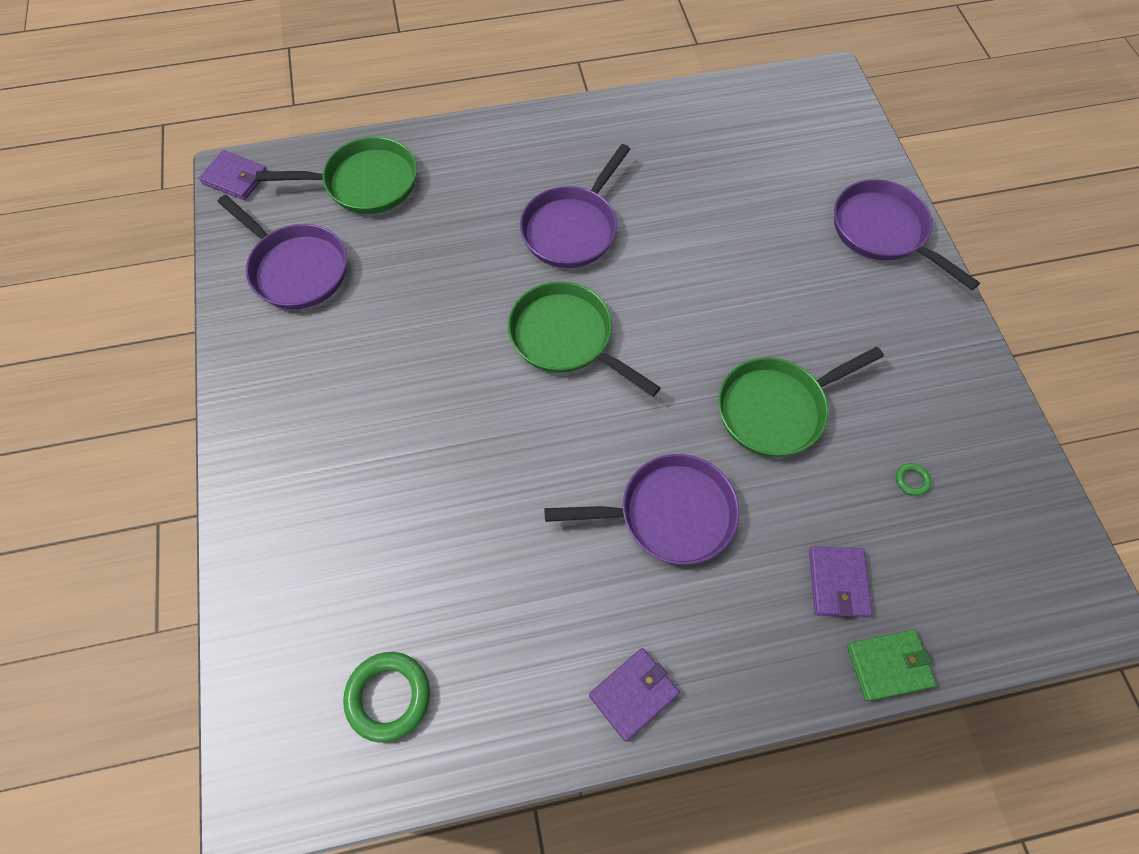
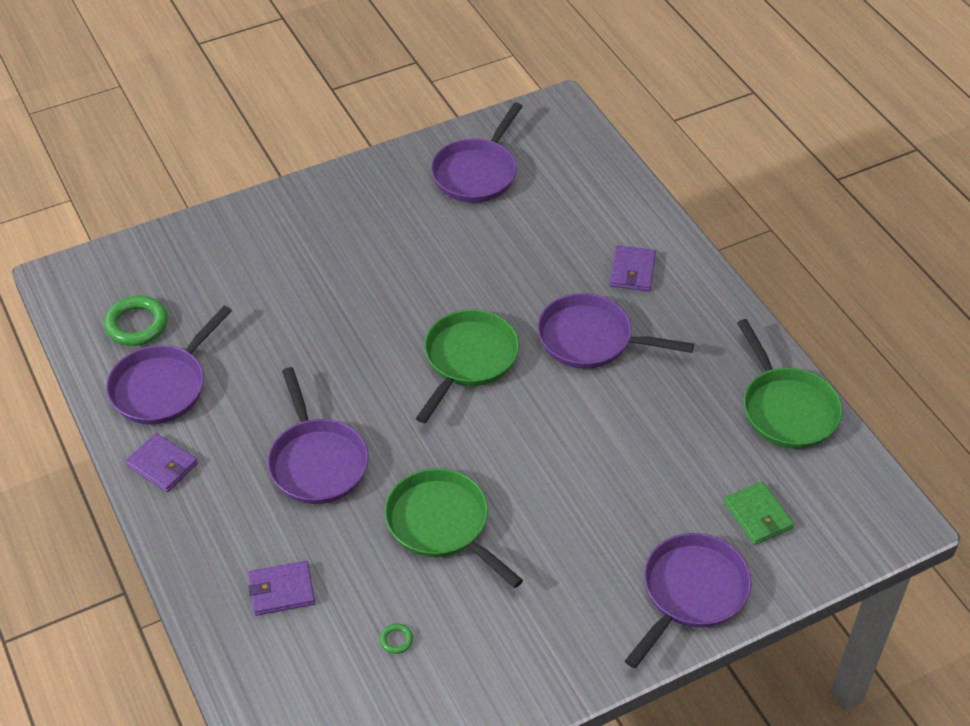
camera: 75 degrees right, 15 degrees down
purple wallet [199,150,268,200] -> purple wallet moved to [610,245,656,291]
green pan [256,137,417,214] -> green pan moved to [737,319,843,449]
green wallet [847,630,937,701] -> green wallet moved to [724,482,794,545]
none -> purple pan [106,306,232,425]

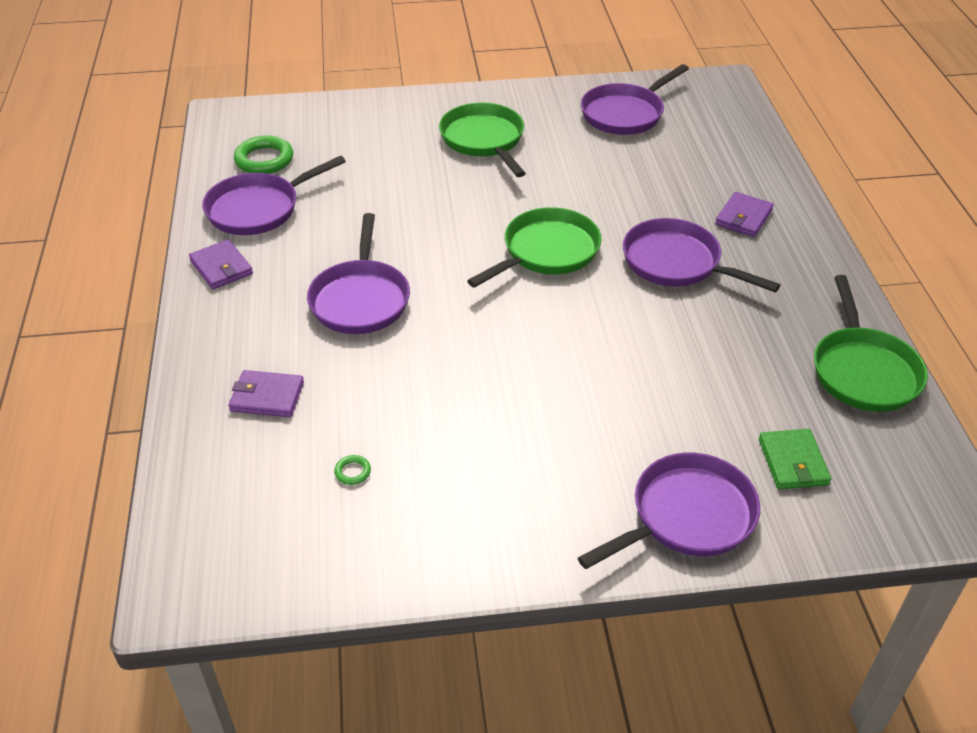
camera: 20 degrees right, 5 degrees down
green pan [384,468,523,588] -> green pan moved to [439,103,526,177]

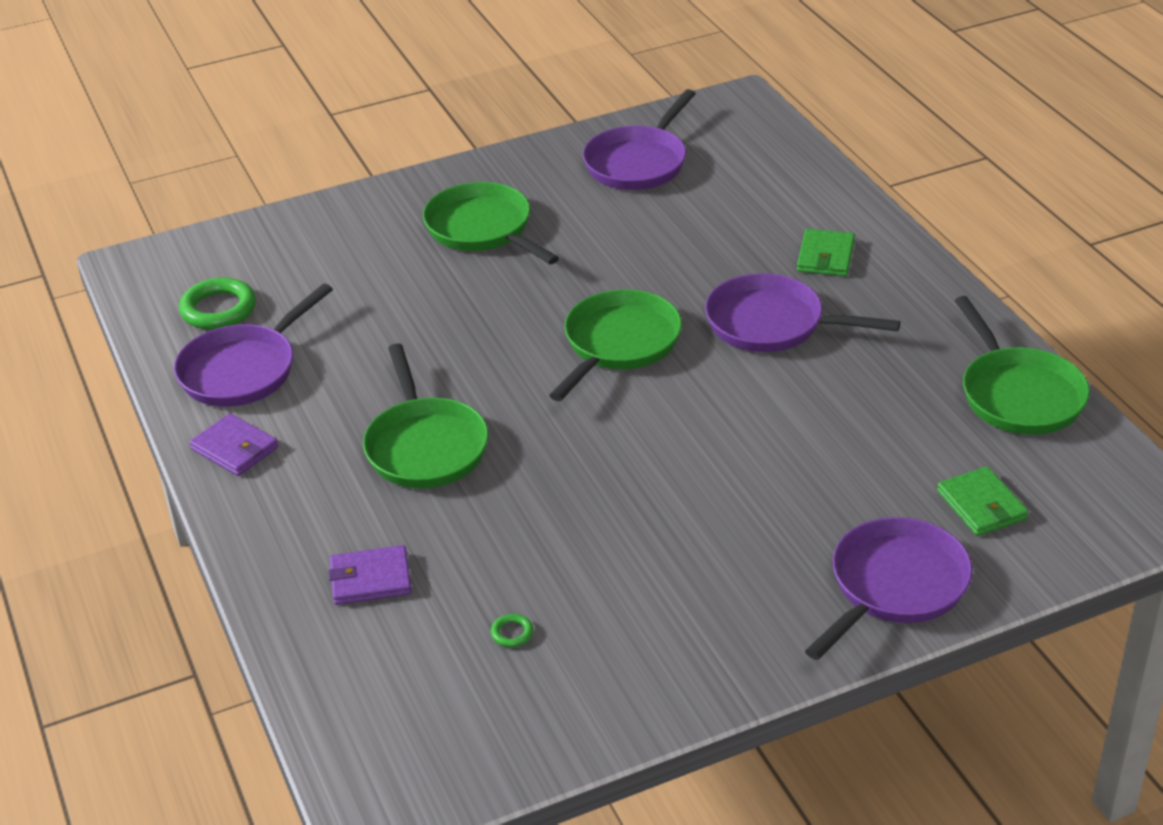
camera: 15 degrees left, 5 degrees down
purple pan [307,213,410,334] -> green pan [363,343,489,488]
purple wallet [715,192,774,237] -> green wallet [797,229,855,276]

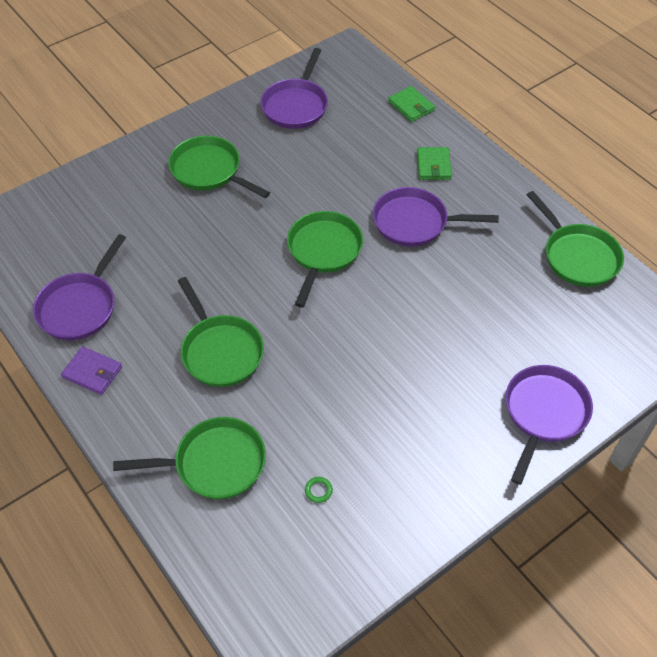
camera: 15 degrees left, 15 degrees up
green ring [179,277,256,330] -> none
purple wallet [328,545,412,605] -> green pan [113,417,266,499]
green wallet [937,467,1028,536] -> green wallet moved to [388,86,435,122]

